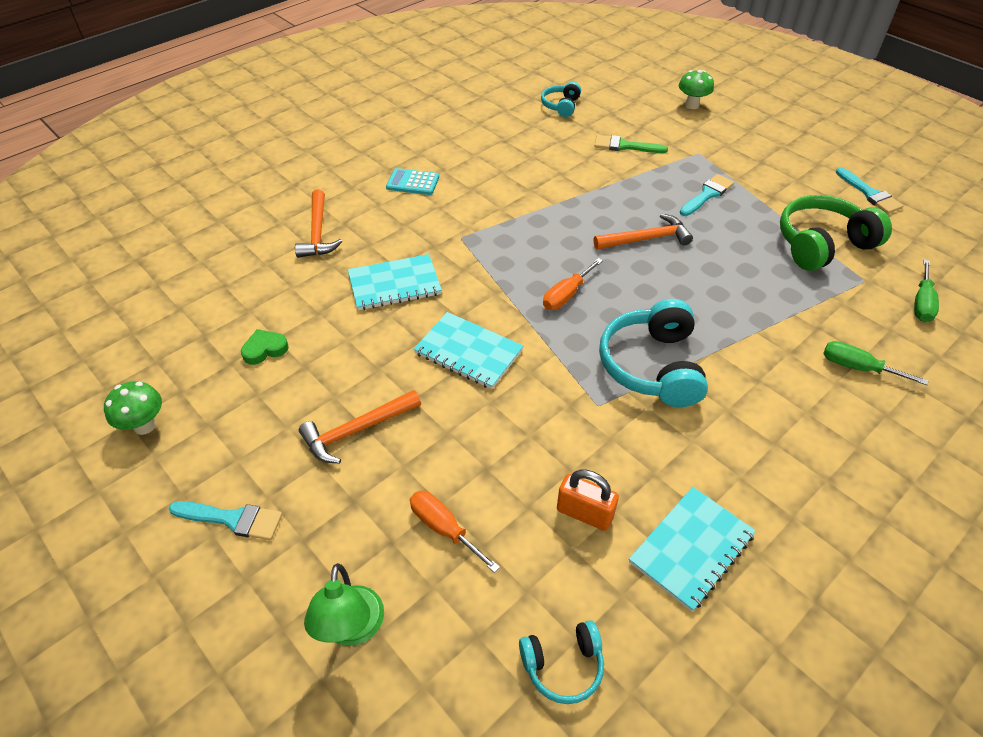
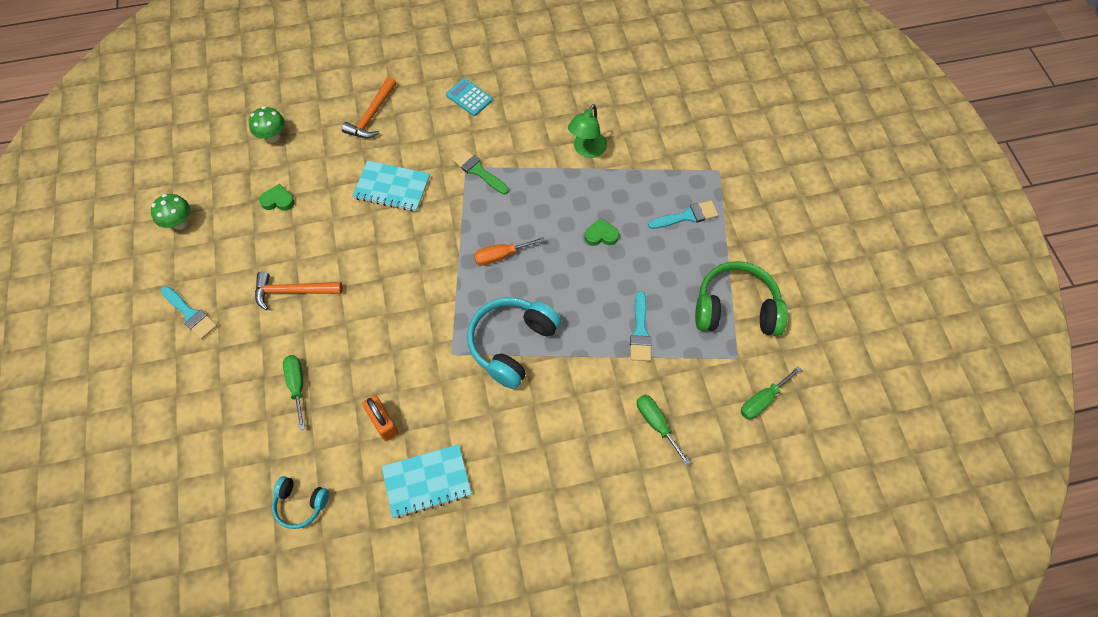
camera: 30 degrees right, 15 degrees up
green lamp [304,563,384,646] -> green lamp moved to [568,104,607,158]
orange screwdriver [410,491,500,573] -> green screwdriver [283,355,305,430]
turquoise notebook [414,312,523,389] -> none
turquoise headphones [541,82,581,117] -> none
orange hammer [594,214,693,250] -> green heart [584,218,619,246]
green brush [595,135,668,153] -> green brush moved to [452,149,509,194]
green mushroom [679,70,714,109] -> green mushroom moved to [249,106,284,143]
turquoise brush [836,167,903,214] -> turquoise brush moved to [630,291,652,361]

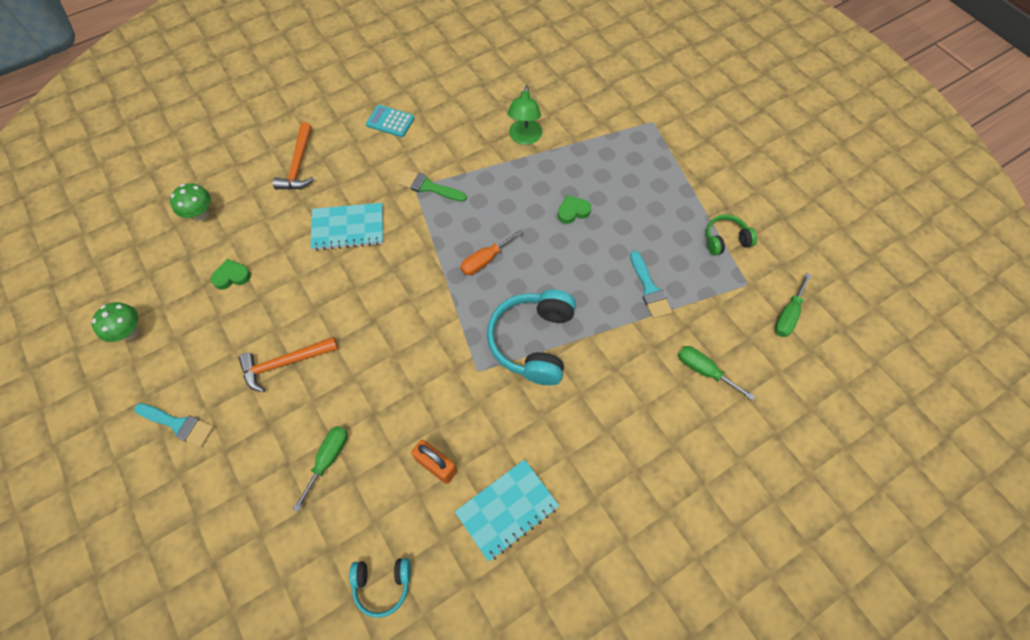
camera: 20 degrees left, 0 degrees up
green screwdriver [283,355,305,430] -> green screwdriver turned 60 degrees clockwise [293,426,348,512]
turquoise brush [648,200,718,229] -> none
green headphones [695,261,788,336] -> green headphones [706,215,757,256], size x0.54

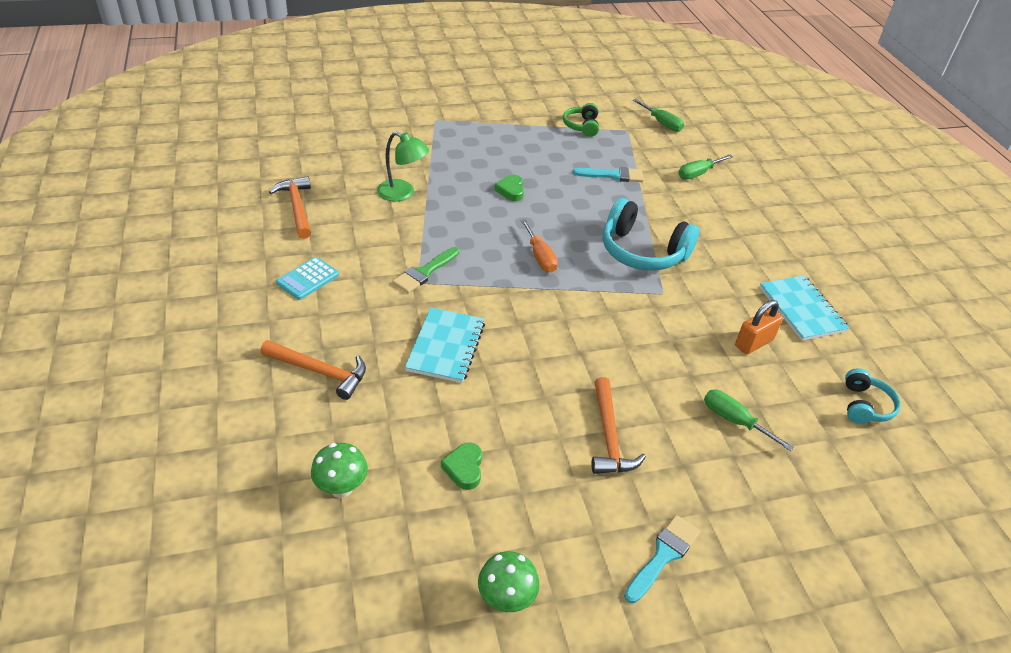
camera: 75 degrees left, 20 degrees down
none -> orange hammer [269,176,311,239]

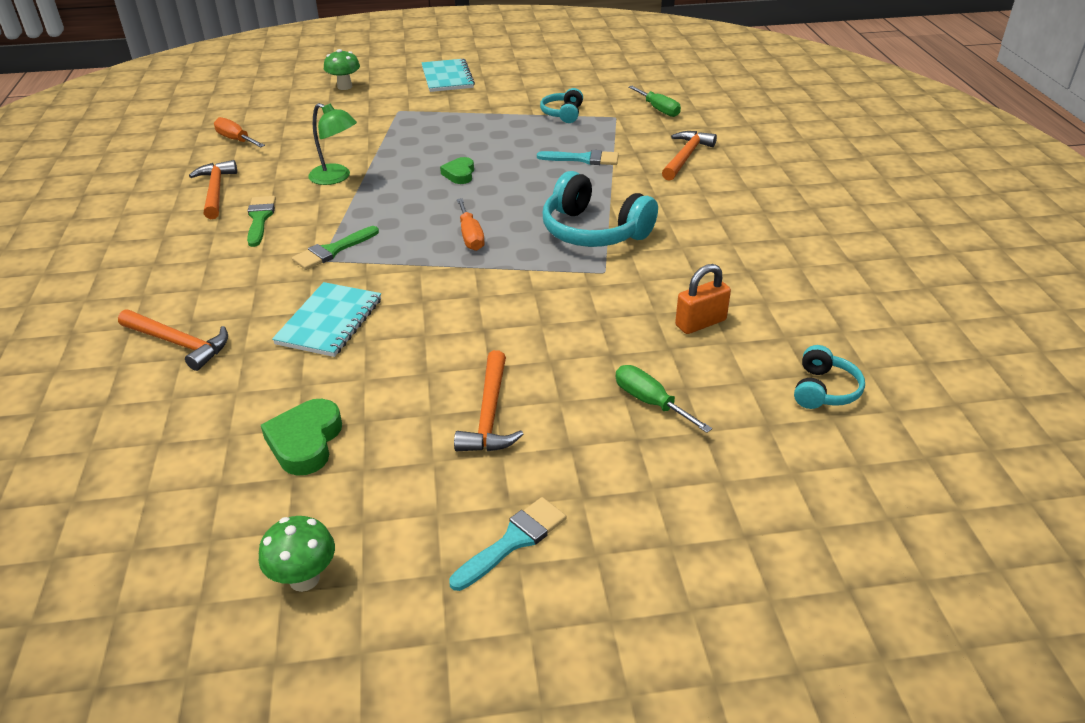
camera: 10 degrees right, 5 degrees down
turquoise calculator [276,257,339,300] -> none
green mushroom [311,443,368,498] -> green mushroom moved to [324,49,360,90]
green heart [441,442,482,490] -> green heart [261,399,342,476], size x1.53
green headphones [563,103,599,137] -> turquoise headphones [540,88,583,123]
green screwdriver [678,155,733,179] -> orange hammer [662,131,717,181]
turquoise notebook [759,275,849,341] -> turquoise notebook moved to [421,59,475,92]
none -> orange screwdriver [214,117,265,148]
none -> green brush [247,196,276,247]

